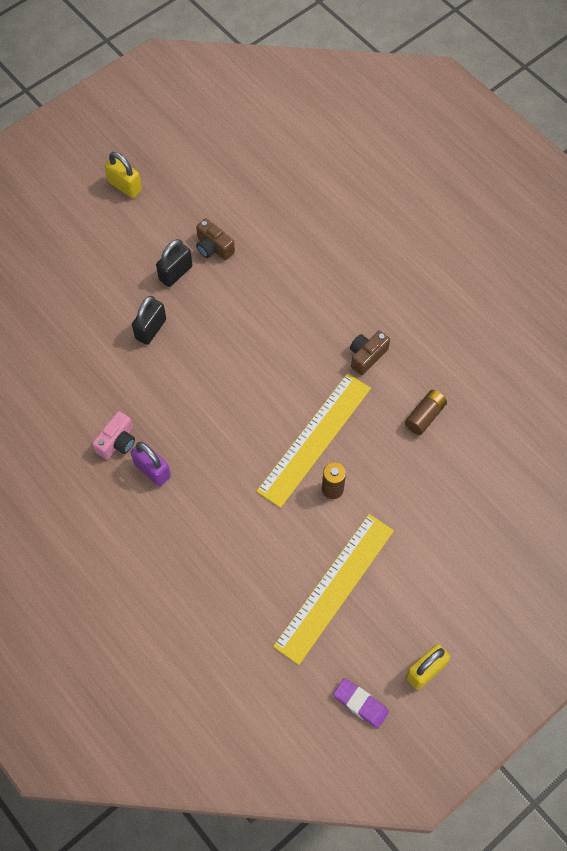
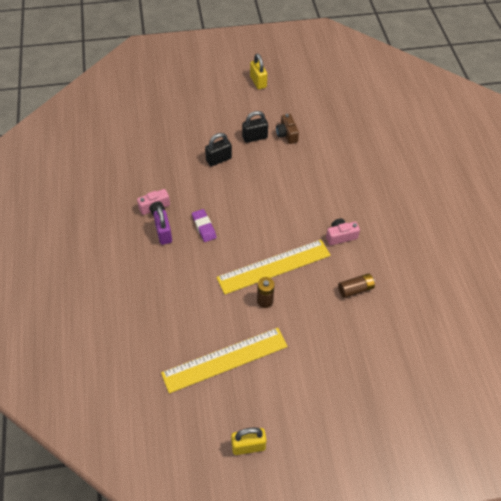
camera: 30 degrees right, 10 degrees down
purple eraser [333,678,389,729] -> purple eraser moved to [192,209,217,242]
brown camera [350,331,390,375] -> pink camera [326,218,360,245]

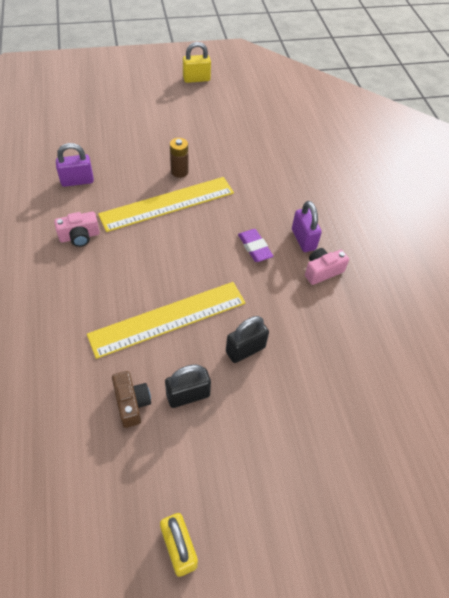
camera: 175 degrees right, 0 degrees up
yellow ruler [161,328,288,394] -> yellow ruler moved to [87,282,246,359]
brown battery [338,273,375,298] -> purple padlock [56,143,94,187]

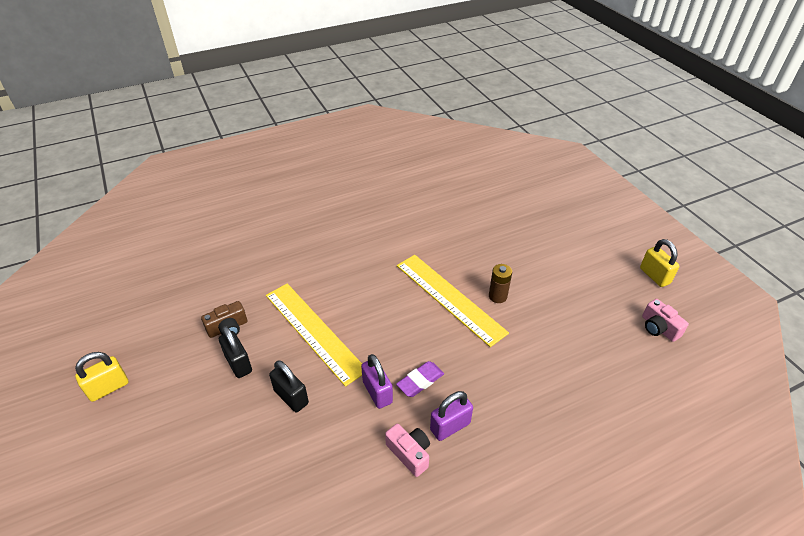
camera: 80 degrees right, 10 degrees down
pink camera [54,212,100,247] -> pink camera moved to [642,299,689,342]
purple padlock [56,143,94,187] -> purple padlock moved to [361,354,393,409]

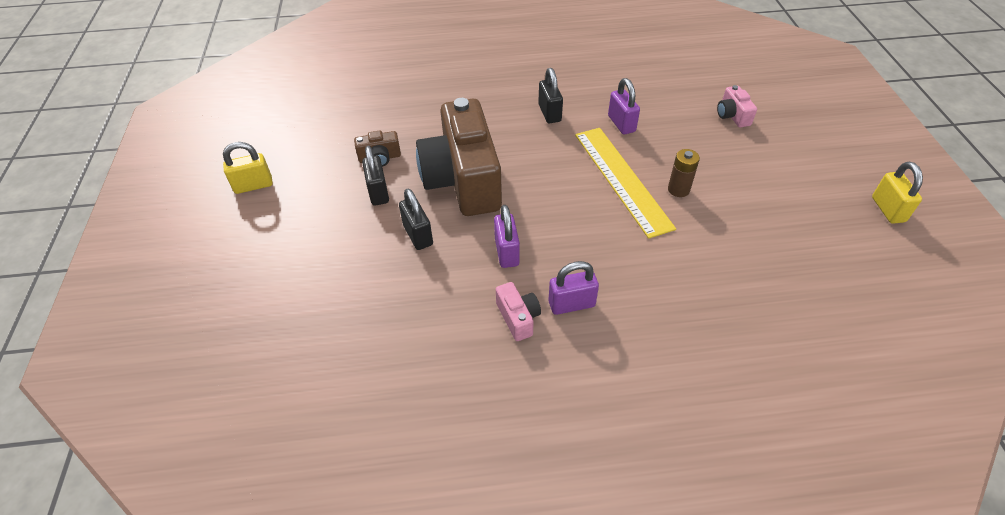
camera: 20 degrees right, 5 degrees up
yellow ruler [266,283,362,387] -> brown camera [416,98,502,216]
purple eraser [396,361,444,397] -> none
pink camera [642,299,689,342] -> pink camera moved to [717,85,757,128]
none -> black padlock [538,68,563,123]
none -> purple padlock [608,78,640,134]

